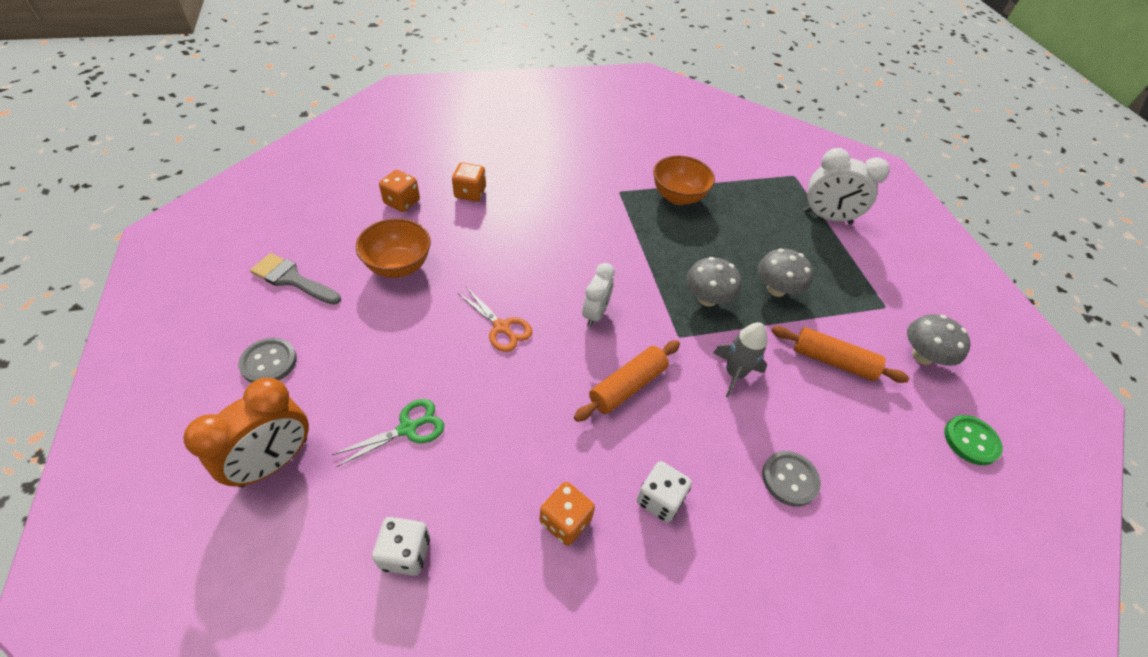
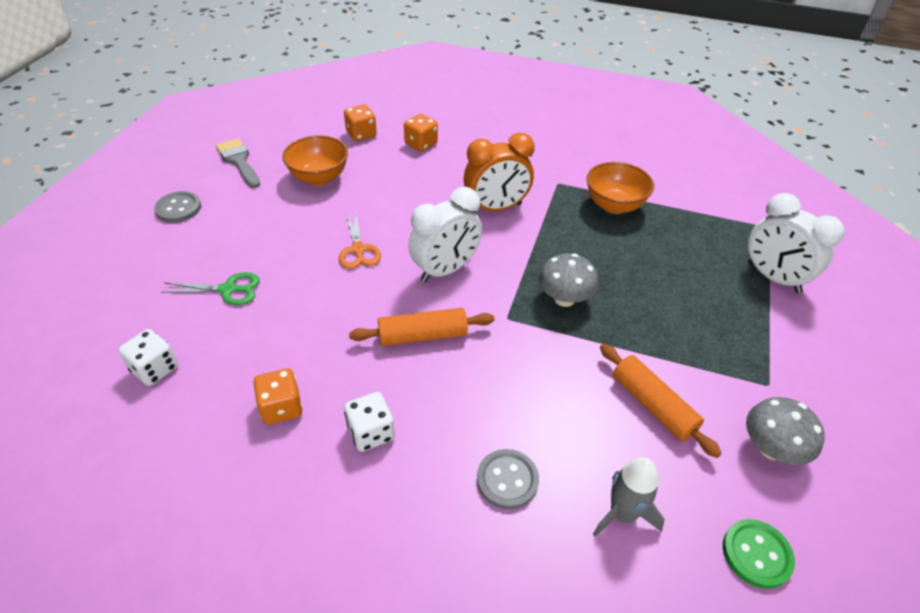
camera: 35 degrees right, 5 degrees down
orange clock [183,378,309,488] -> orange clock moved to [464,133,535,213]
white clock [582,263,615,327] -> white clock [409,187,482,282], size x1.57
grey rocket [713,322,767,398] -> grey rocket moved to [593,457,665,536]
grey mushroom [758,249,813,297] -> none

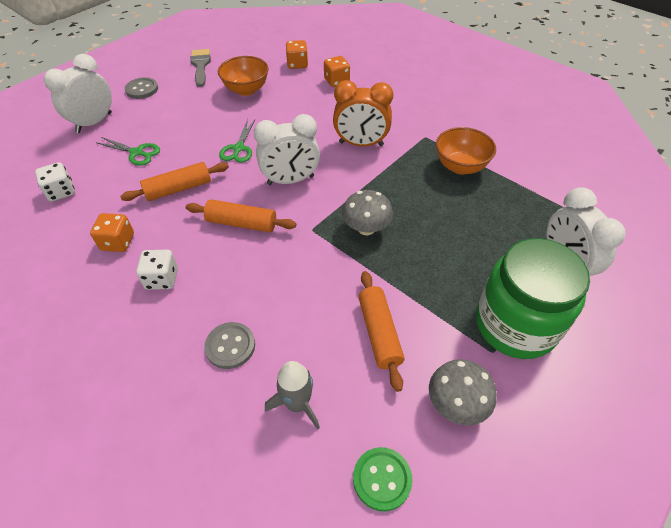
camera: 25 degrees right, 5 degrees up
orange scissors [339,210,381,269] -> green scissors [219,119,255,163]
none -> white clock [44,54,112,133]
none -> orange rolling pin [120,162,229,201]
none -> green jar [476,238,590,359]

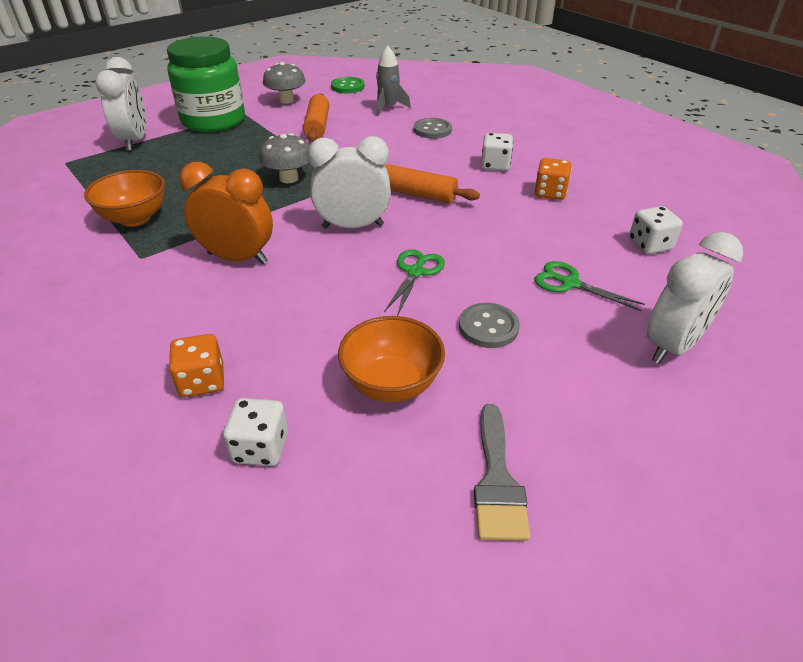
camera: 170 degrees left, 10 degrees down
orange rolling pin [120,162,229,201] -> none
grey button [125,77,158,99] -> grey button moved to [459,303,520,348]
orange dice [286,40,308,69] -> white dice [223,398,288,466]

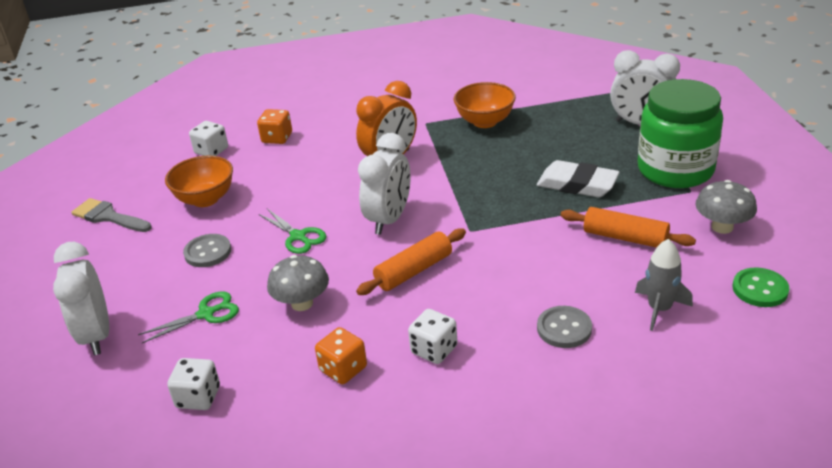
camera: 120 degrees right, 5 degrees down
grey mushroom [259,133,310,183] -> grey mushroom moved to [267,255,329,311]
none -> white eraser [537,160,620,197]

